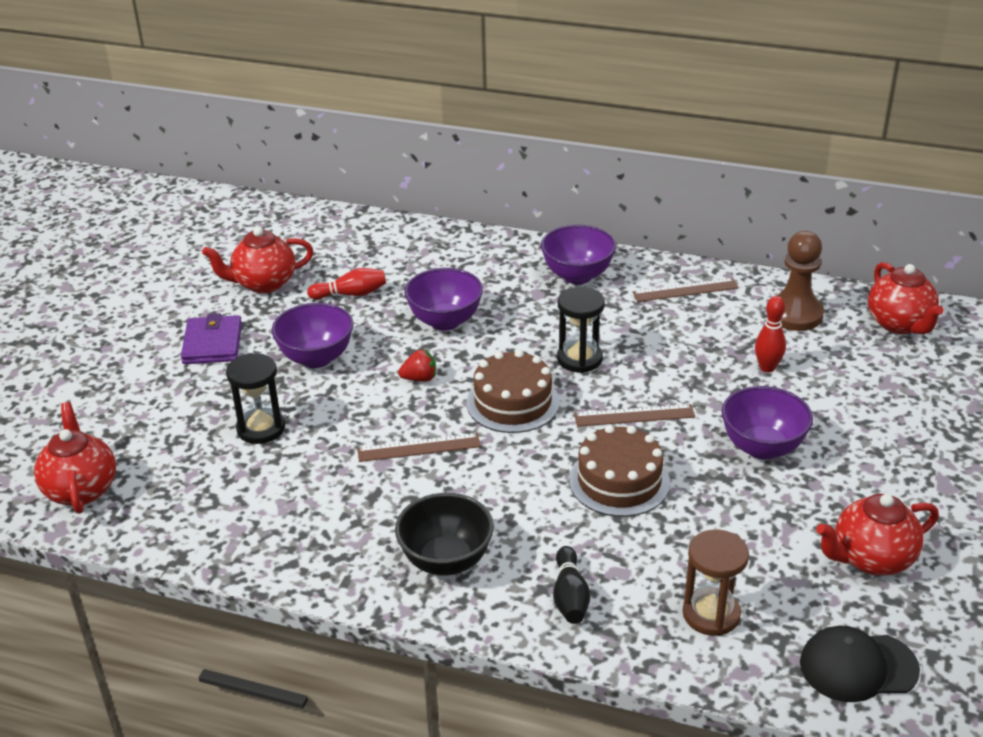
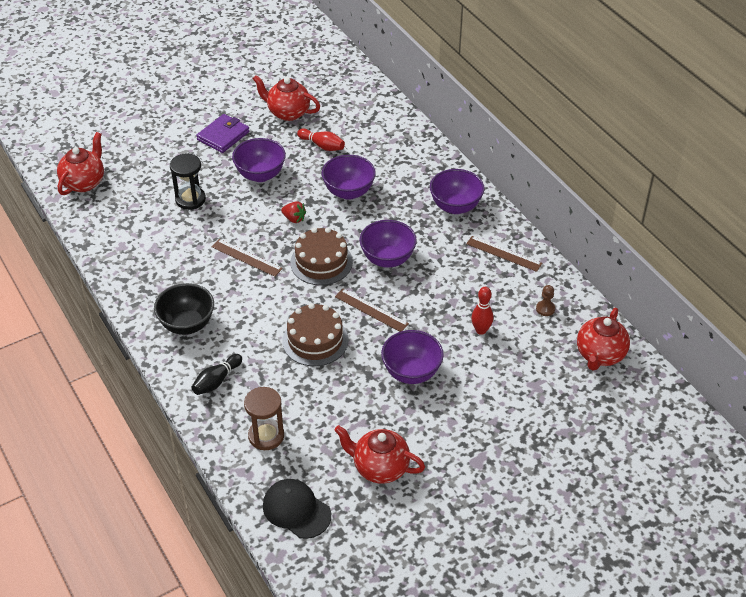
camera: 40 degrees right, 10 degrees up
black hourglass [557,287,605,373] -> purple bowl [359,220,417,268]
brown pawn [775,231,824,331] -> brown pawn [536,285,555,316], size x0.46

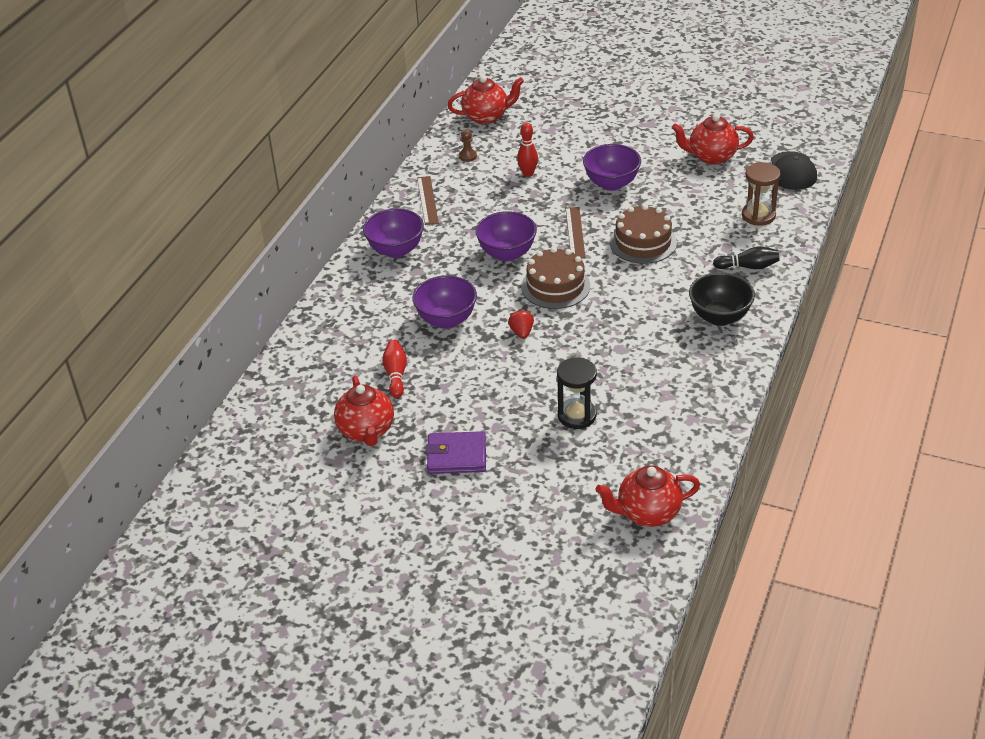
camera: 125 degrees left, 5 degrees down
brown ruler [211,239,283,277] -> none
purple bowl [232,138,286,182] -> none
red teapot [334,425,425,484] -> red teapot turned 105 degrees clockwise [672,114,754,165]

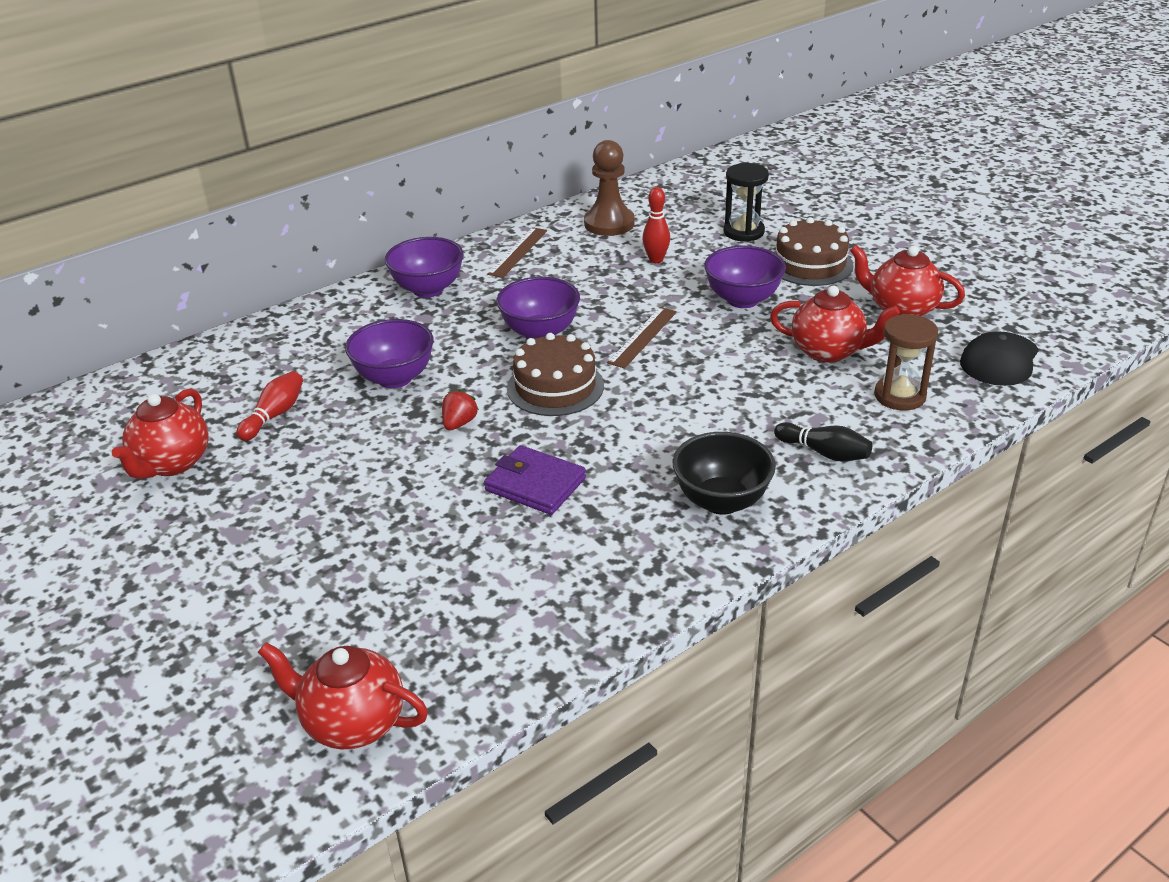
camera: 30 degrees right, 5 degrees down
purple wallet [426,431,486,474] -> purple wallet moved to [484,445,586,515]
red teapot [448,76,524,124] -> red teapot moved to [770,285,900,363]
brown pawn [459,129,477,162] -> brown pawn [584,140,635,236], size x2.18
black hourglass [557,357,597,429] -> black hourglass moved to [723,163,769,242]
brown cake [610,205,677,264] -> brown cake moved to [774,217,854,286]

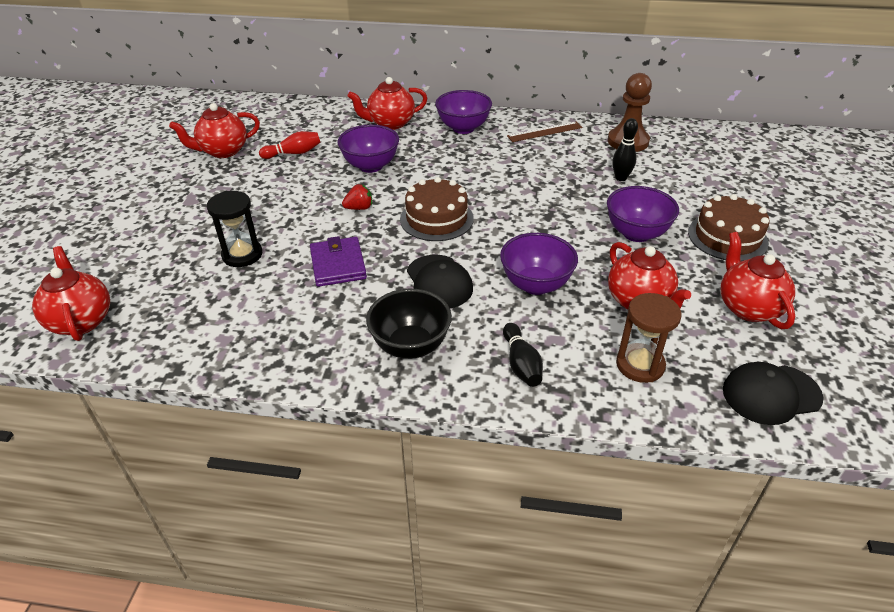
camera: 45 degrees right, 5 degrees up
purple bowl [496,277,580,339] -> purple bowl moved to [500,233,578,295]
brown ruler [607,307,677,368] -> none
red bowling pin [642,187,670,263] -> black bowling pin [612,118,638,181]
black hourglass [723,163,769,242] -> black hourglass moved to [207,191,262,267]
none -> red teapot [348,77,428,130]
none -> black cap [407,255,473,308]

